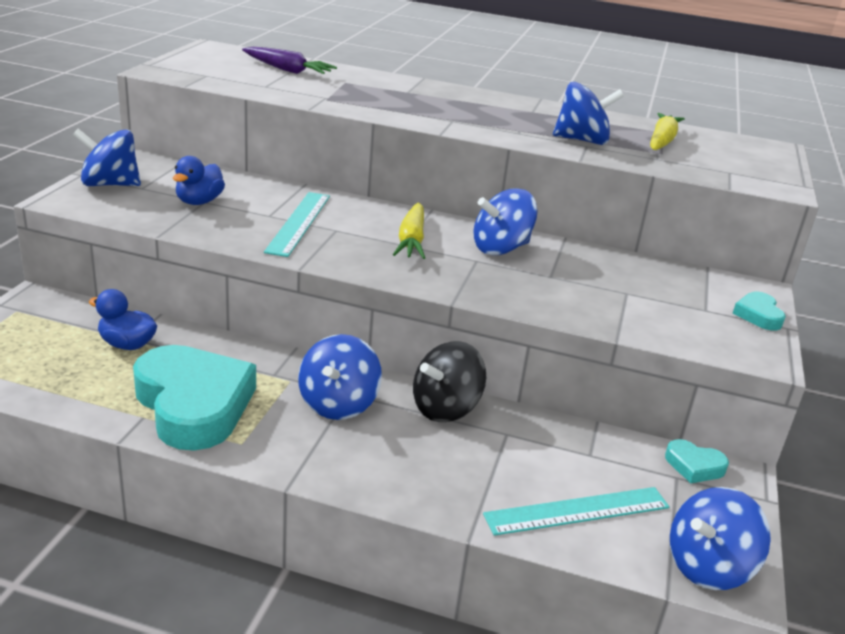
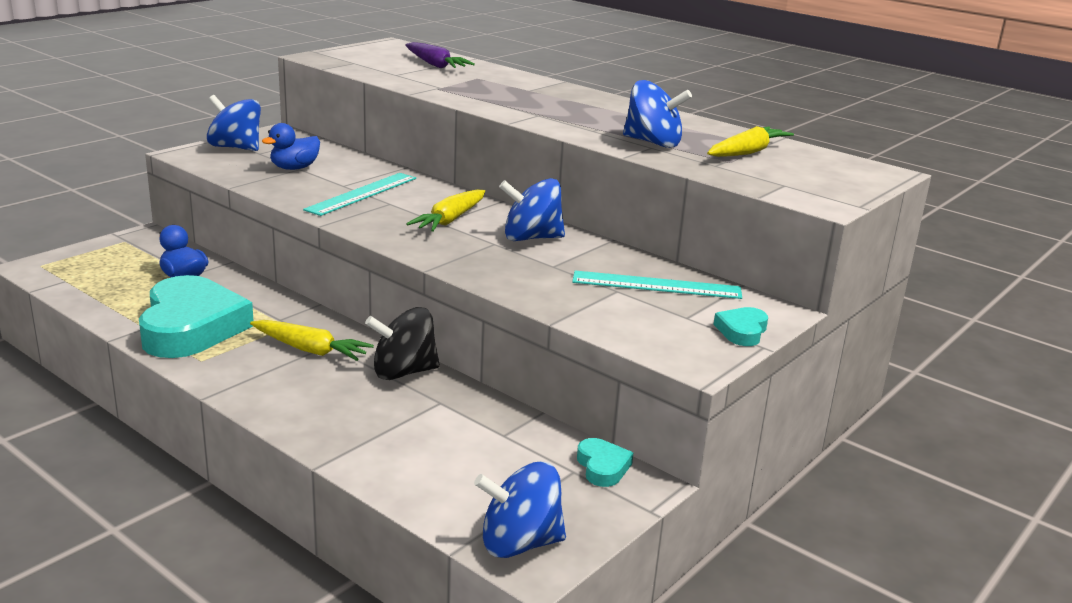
camera: 25 degrees right, 5 degrees down
blue spinning top [298,334,382,420] -> yellow carrot [250,320,374,361]
turquoise ruler [483,487,669,536] -> turquoise ruler moved to [572,271,742,299]
turquoise heart [665,439,729,483] -> turquoise heart turned 150 degrees counterclockwise [577,438,633,487]

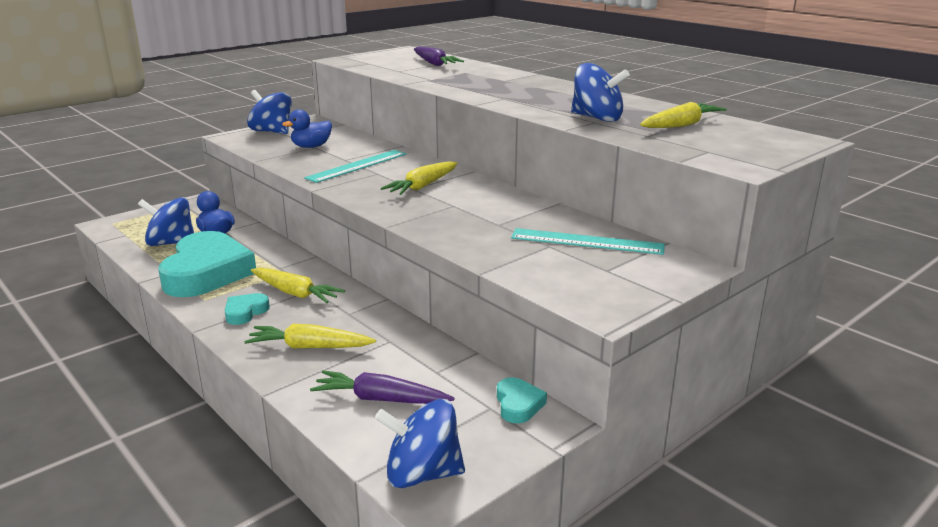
camera: 10 degrees right, 0 degrees up
black spinning top [365,307,440,380] -> none
blue spinning top [499,178,565,241] -> blue spinning top moved to [138,197,194,246]
turquoise heart [713,307,768,346] -> turquoise heart moved to [225,293,270,325]
none -> yellow carrot [244,324,376,349]
none -> purple carrot [310,370,454,404]

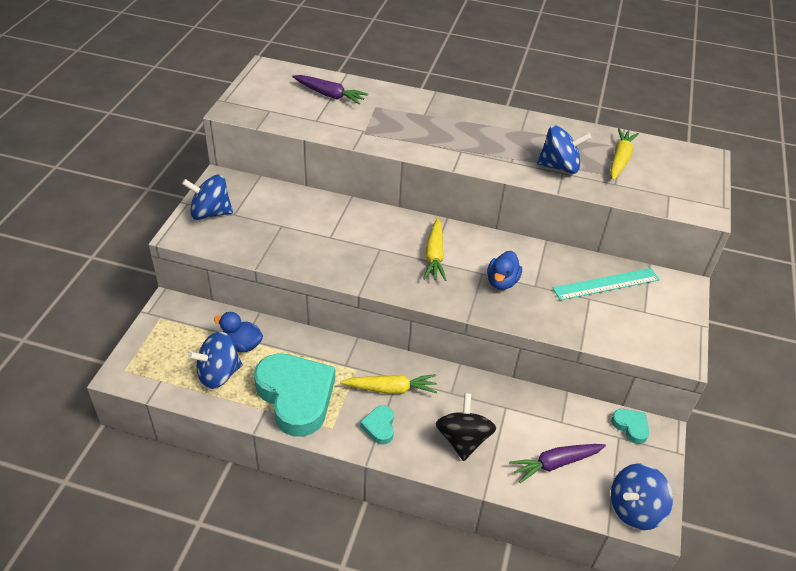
camera: 35 degrees left, 20 degrees up
yellow carrot [244,324,376,349] -> black spinning top [435,393,496,461]
blue duck [282,109,332,148] -> blue duck moved to [487,251,522,290]
turquoise ruler [304,150,407,183] -> none

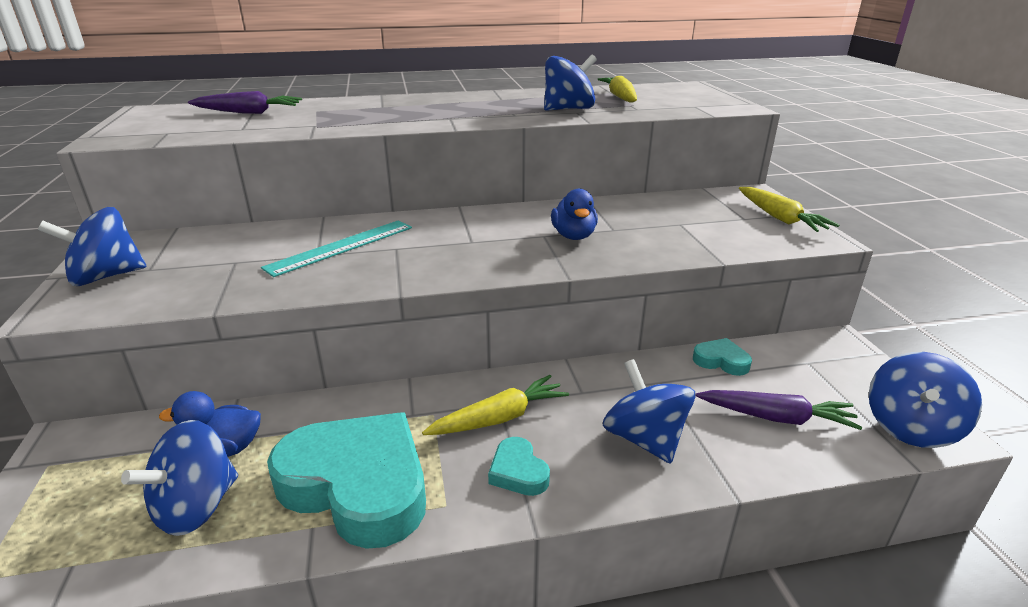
camera: 25 degrees left, 15 degrees down
yellow carrot [423,218,446,281] -> yellow carrot moved to [739,187,839,232]
black spinning top [435,393,496,461] -> blue spinning top [603,359,695,464]
purple carrot [509,444,606,483] -> purple carrot turned 120 degrees counterclockwise [696,390,862,430]
turquoise ruler [553,268,660,300] -> turquoise ruler moved to [261,220,412,277]
turquoise heart [611,409,649,444] -> turquoise heart moved to [693,338,752,376]

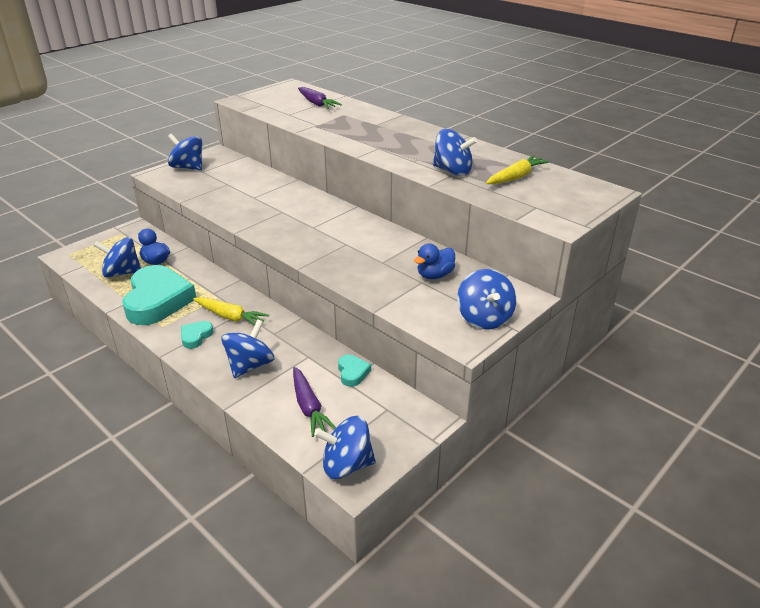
camera: 55 degrees right, 5 degrees up
turquoise ruler [261,220,412,277] -> none
blue duck [551,189,598,240] -> blue duck moved to [414,244,455,279]
yellow carrot [739,187,839,232] -> blue spinning top [457,269,516,329]

